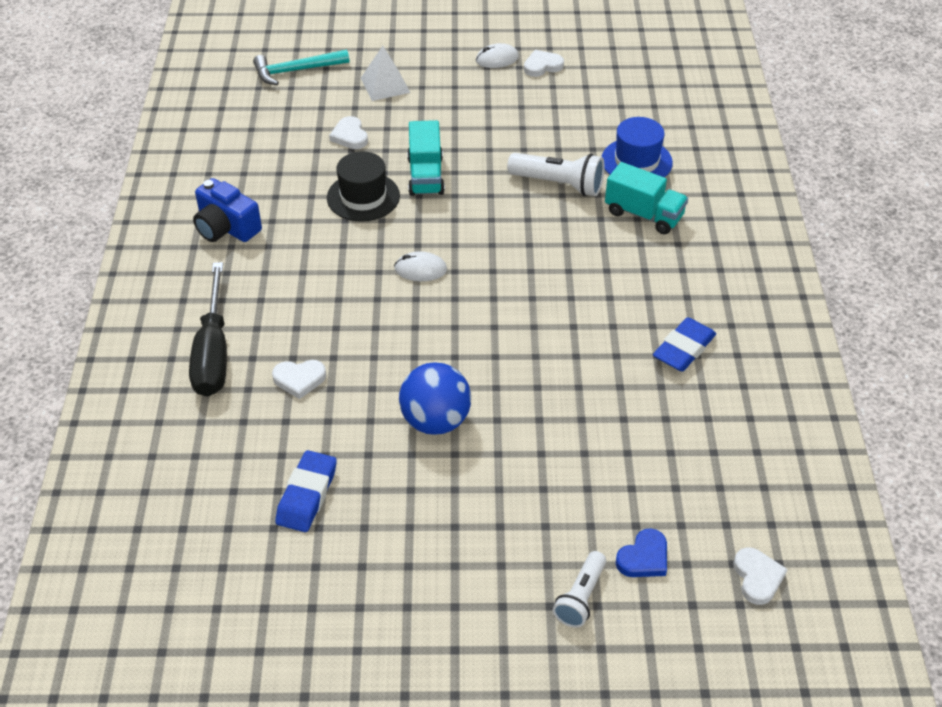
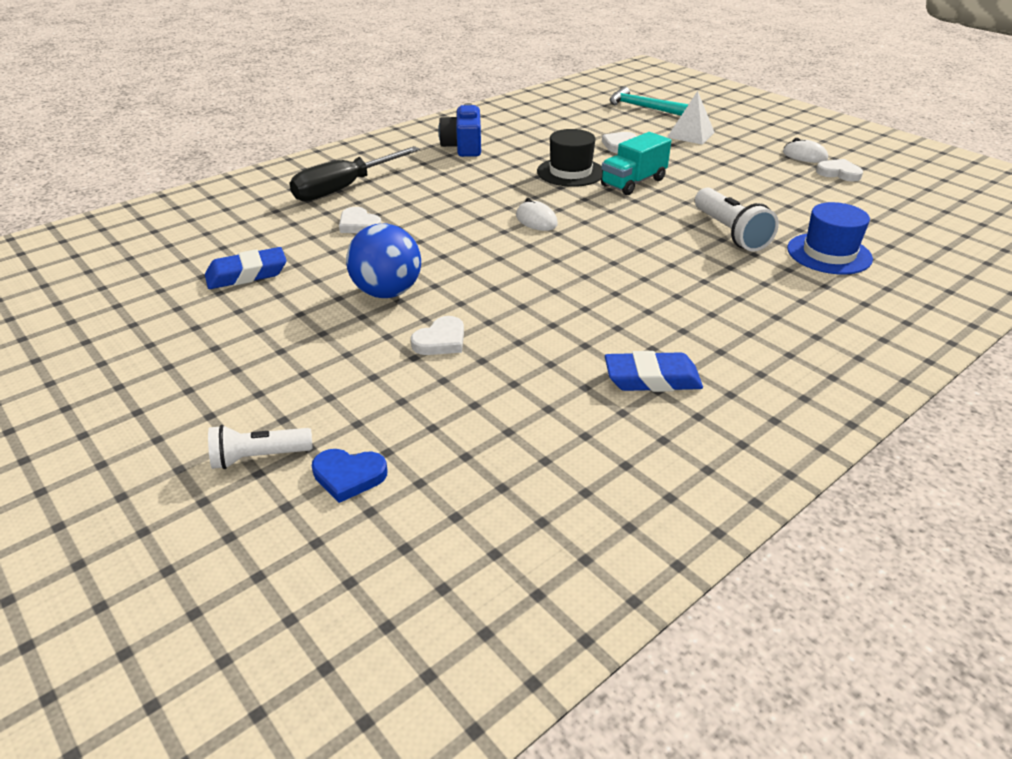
camera: 50 degrees right, 10 degrees down
turquoise truck [605,162,688,234] -> none
white heart [733,547,788,605] -> white heart moved to [411,316,464,355]

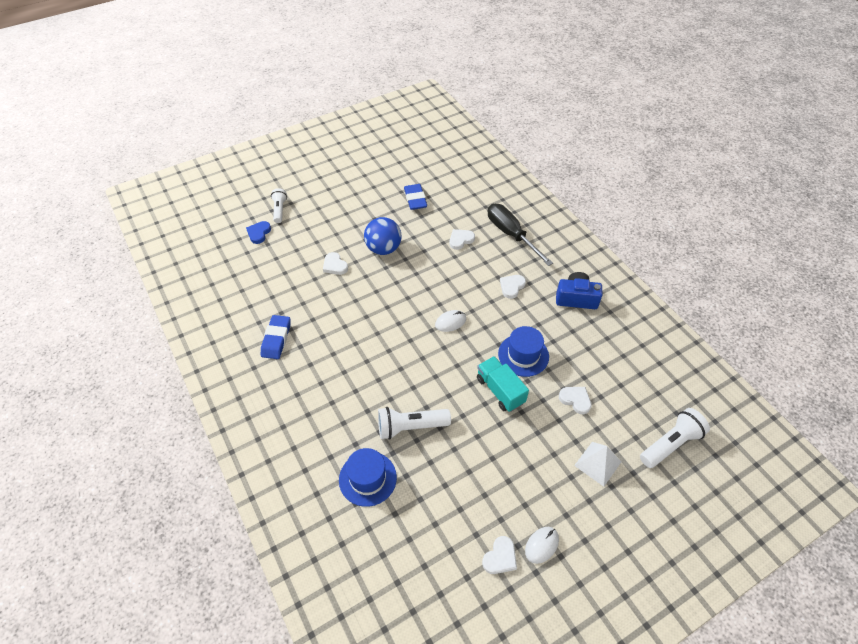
camera: 100 degrees right, 15 degrees up
black hat [537,129,603,187] -> blue hat [498,326,549,377]
turquoise hammer [610,86,689,116] -> white flashlight [640,408,710,468]
none -> white heart [500,275,526,299]

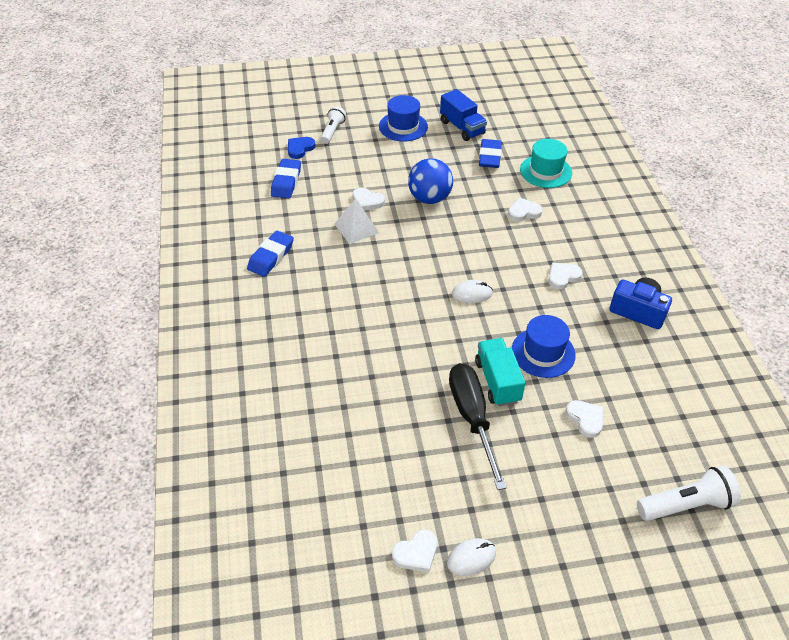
camera: 20 degrees right, 5 degrees down
white heart [323,252,348,275] -> white heart turned 45 degrees counterclockwise [352,187,385,210]
blue hat [339,448,397,507] -> blue hat moved to [379,95,428,141]
white flashlight [378,407,451,440] -> none
black screwdriver [488,204,553,266] -> black screwdriver moved to [449,363,507,490]
white pyramid [574,442,621,487] -> white pyramid moved to [335,198,379,244]
none -> blue eraser [271,159,301,199]
none -> blue truck [440,89,487,141]
none -> turquoise hat [520,139,572,188]

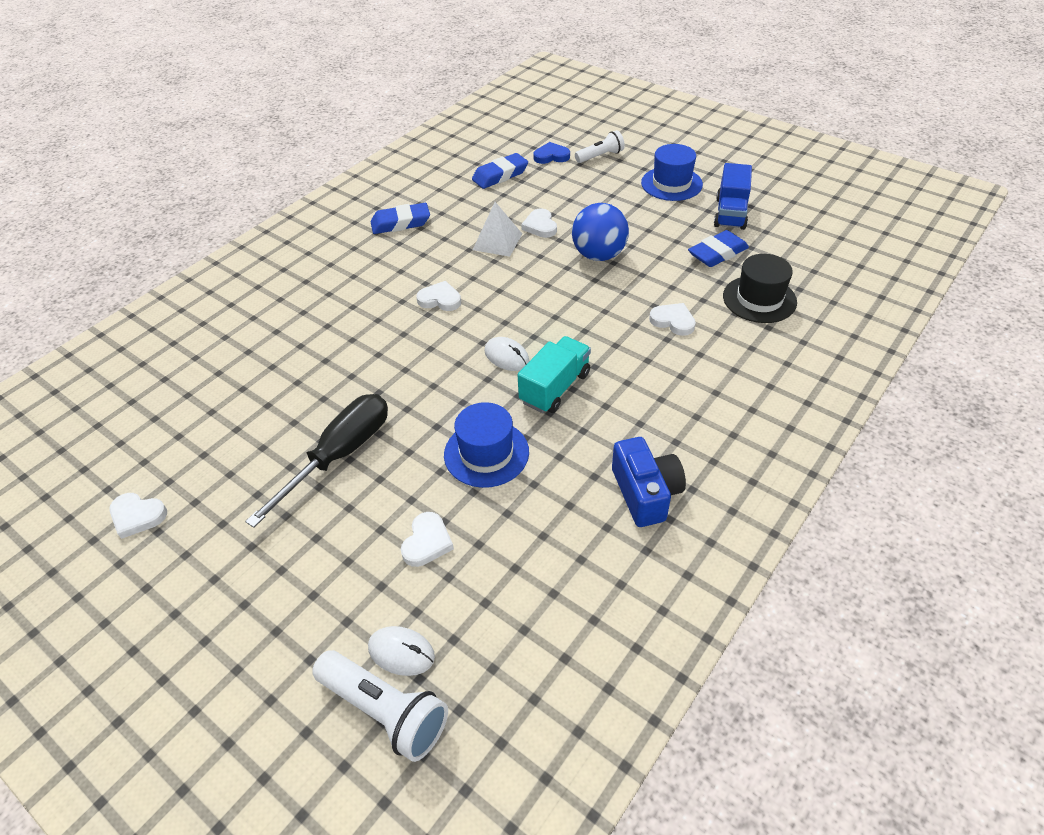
camera: 50 degrees right, 0 degrees up
white mouse [447,538,496,576] -> white mouse moved to [368,626,435,676]
turquoise truck [475,338,525,406] -> turquoise truck moved to [518,336,591,413]
turquoise hat [520,139,572,188] -> black hat [723,254,797,323]
white heart [548,263,583,290] -> white heart moved to [416,281,461,311]

